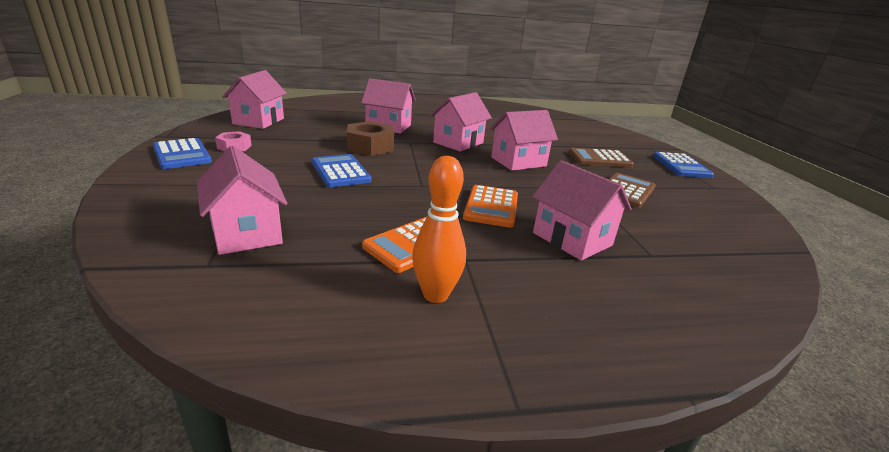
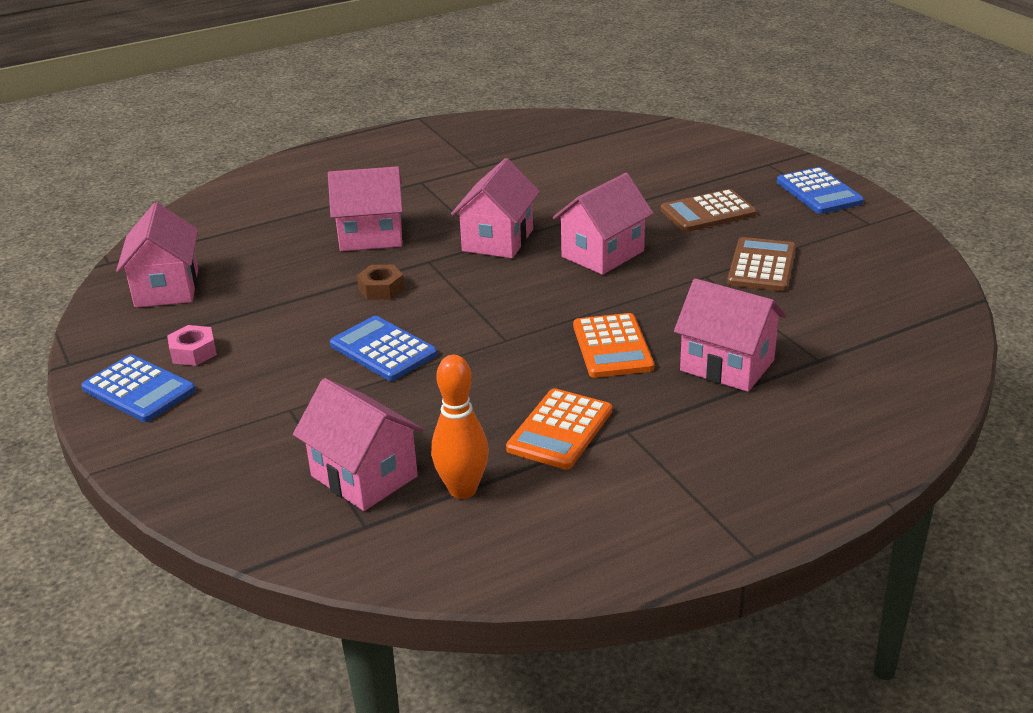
camera: 15 degrees left, 5 degrees up
brown nut [347,121,394,156] -> brown nut [357,265,405,300], size x0.58
orange bowling pin [412,156,466,303] -> orange bowling pin moved to [431,355,489,499]

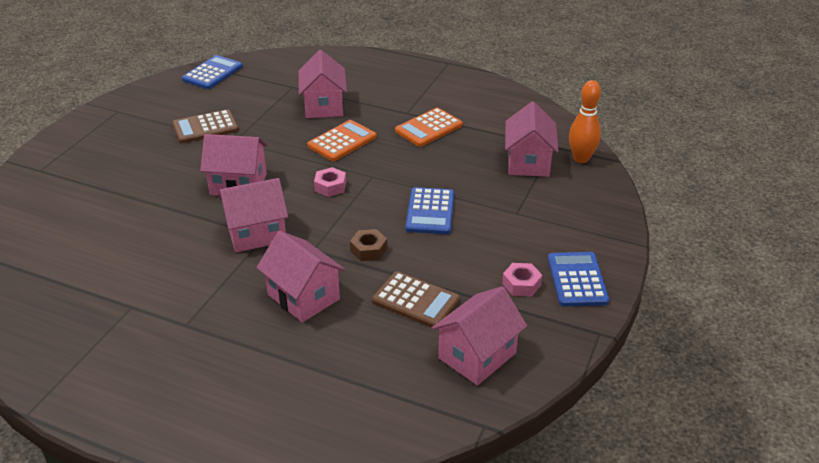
camera: 130 degrees left, 5 degrees up
orange bowling pin [431,355,489,499] -> orange bowling pin moved to [569,80,601,163]
orange calculator [506,388,612,470] -> orange calculator turned 150 degrees clockwise [395,108,463,147]
brown calculator [660,189,757,232] -> brown calculator moved to [372,271,460,328]
blue calculator [777,167,864,214] -> blue calculator moved to [182,55,243,89]
none -> pink nut [314,167,346,197]

